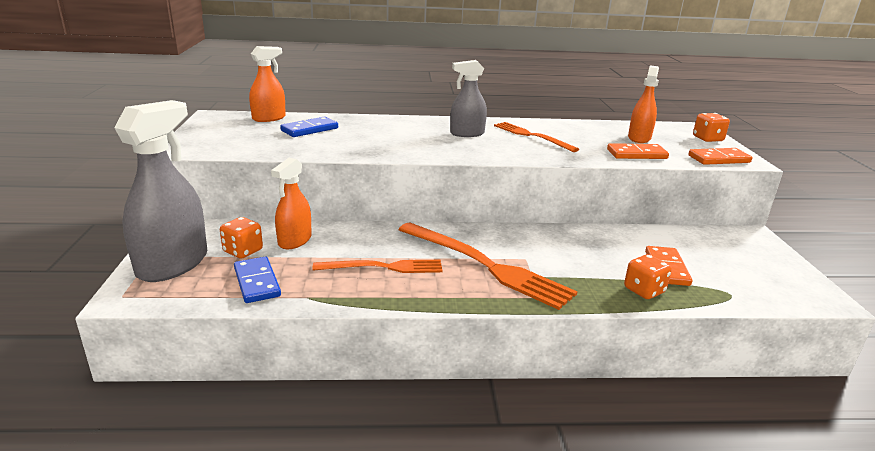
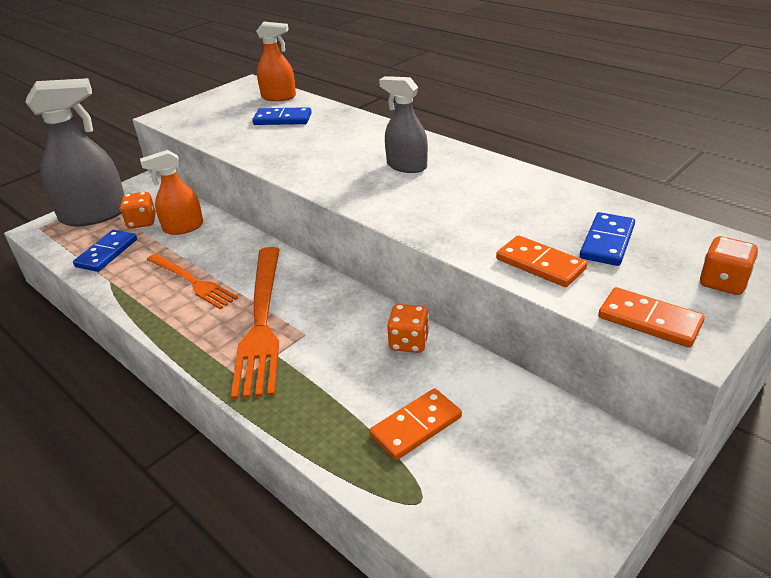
camera: 50 degrees right, 10 degrees up
orange fork [494,122,579,152] -> none
orange dice [624,254,672,299] -> orange dice moved to [387,304,429,353]
orange spray bottle [628,65,659,143] -> blue domino [580,212,635,266]

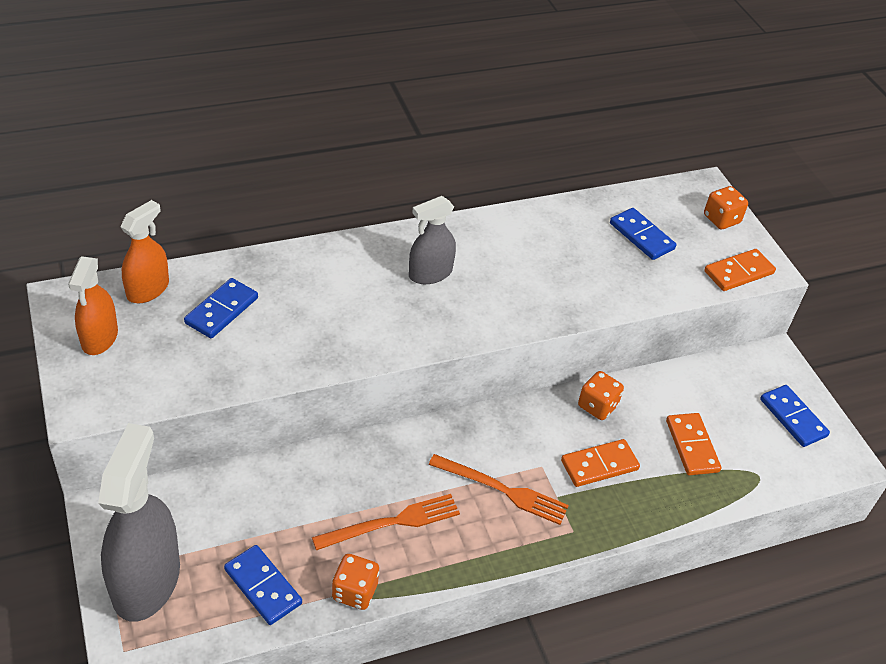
camera: 70 degrees left, 10 degrees up
orange dice [120,192,156,229] -> orange dice moved to [332,554,379,610]
orange spray bottle [140,150,203,235] -> orange spray bottle moved to [68,256,118,355]
orange fork [231,247,280,399] -> orange fork [429,454,569,525], size x0.62
orange domino [496,235,587,287] -> orange domino moved to [561,439,640,487]
none -> blue domino [760,385,830,447]

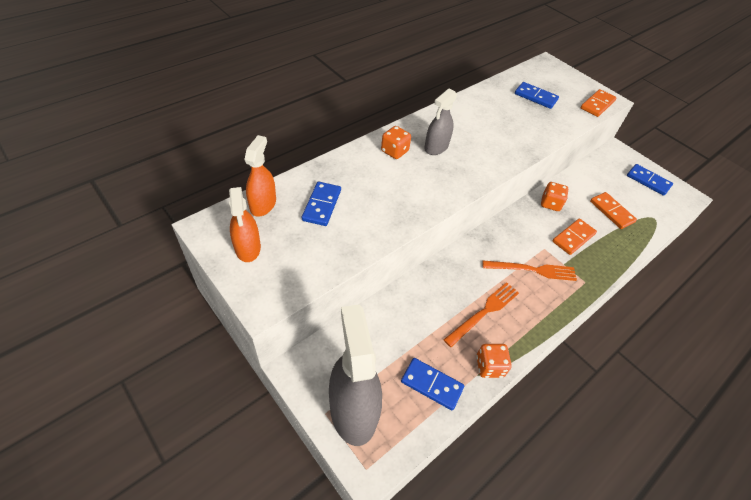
camera: 20 degrees left, 5 degrees up
orange dice [704,186,748,229] -> orange dice moved to [381,126,411,159]

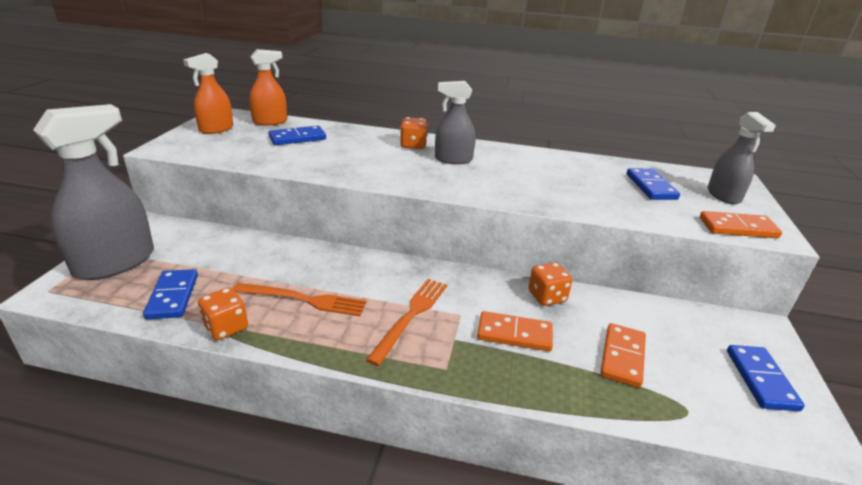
camera: 55 degrees right, 20 degrees down
orange fork [482,260,577,281] -> orange fork turned 120 degrees counterclockwise [366,279,447,366]
none -> grey spray bottle [708,112,776,204]

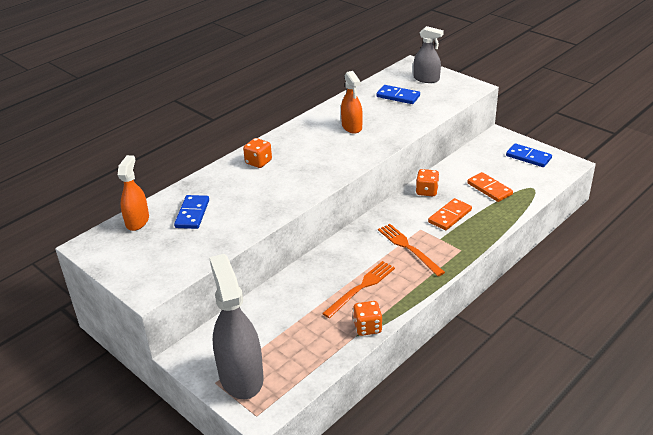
camera: 55 degrees left, 5 degrees up
blue domino [143,269,198,319] -> none
orange spray bottle [183,53,233,134] -> orange spray bottle moved to [341,71,363,134]
grey spray bottle [435,81,476,164] -> none
orange domino [700,211,782,238] -> none

